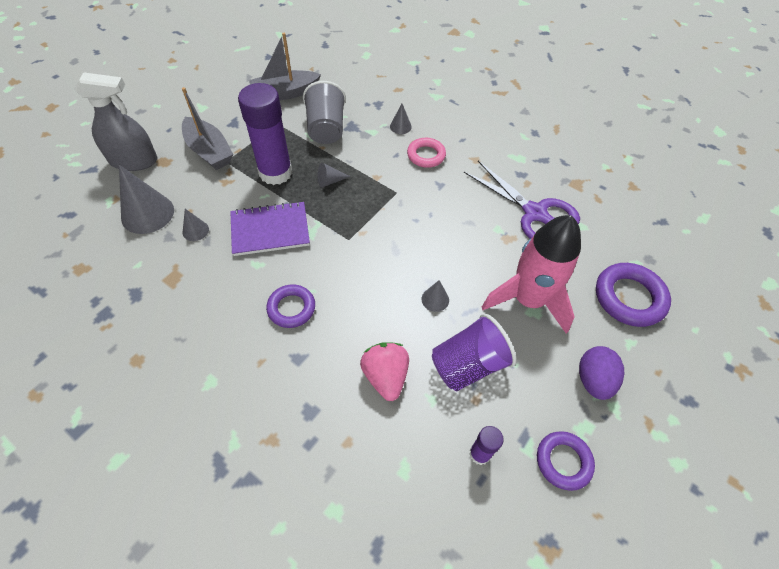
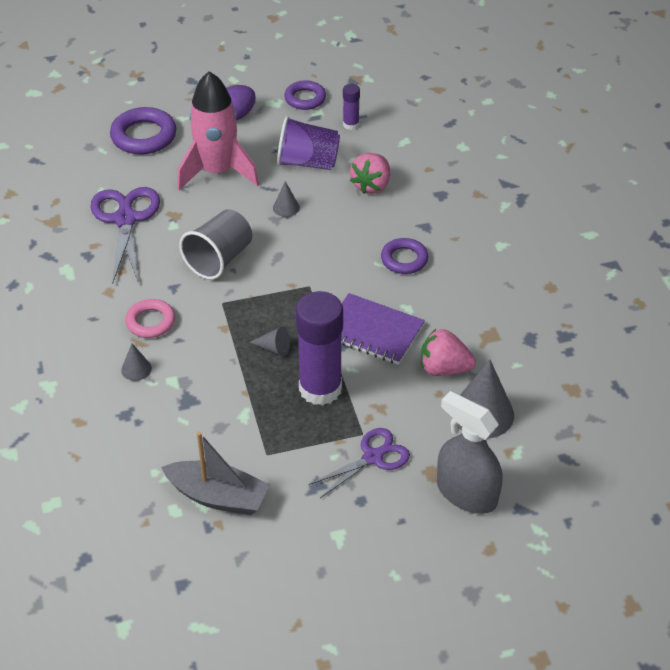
camera: 140 degrees left, 10 degrees down
grey boat [182,87,233,170] -> purple scissors [309,428,410,498]
grey cone [183,209,209,241] -> pink strawberry [421,329,476,376]
grey cup [303,81,346,144] -> grey cup moved to [179,209,252,280]

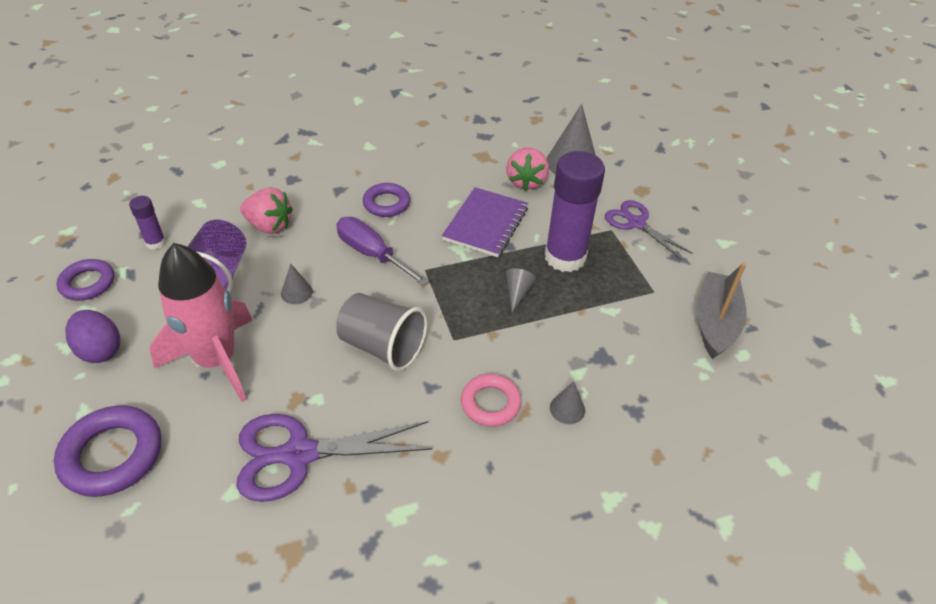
camera: 95 degrees left, 0 degrees up
grey spray bottle [437,391,503,514] -> none
none -> purple screwdriver [336,217,429,286]

